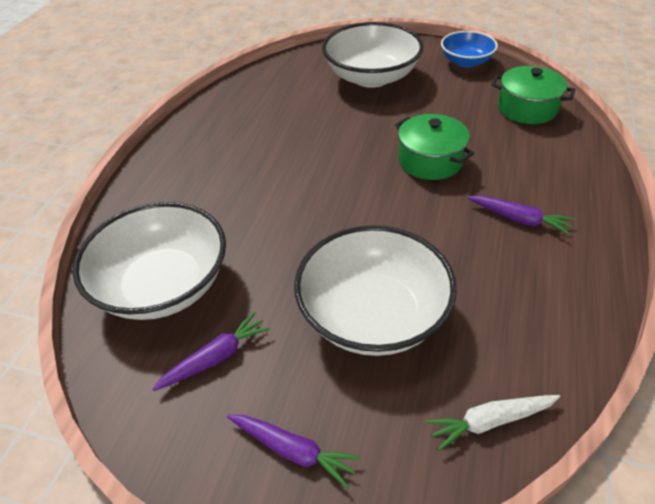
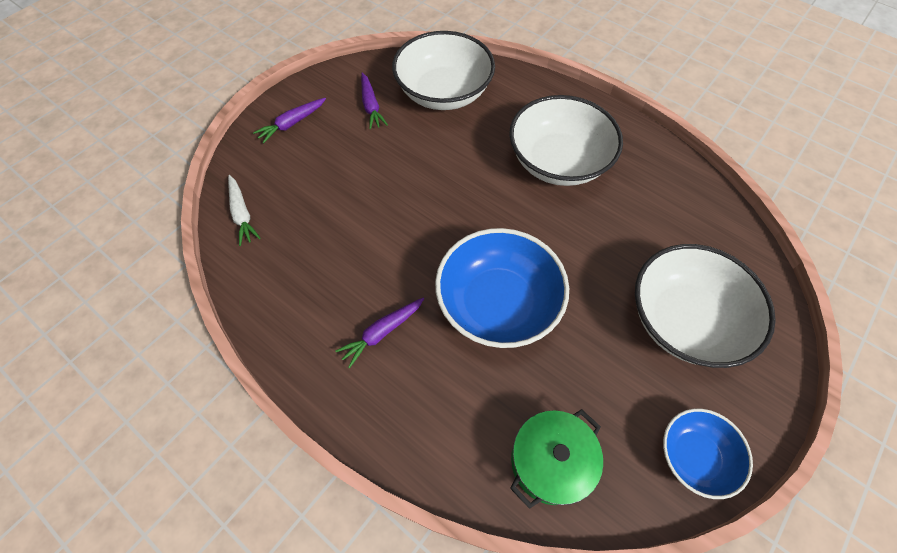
camera: 110 degrees right, 15 degrees up
white bowl [294,225,457,356] -> white bowl moved to [509,95,623,186]
green pot [395,114,474,180] -> blue bowl [435,228,569,348]
white carrot [425,395,560,451] -> white carrot turned 150 degrees clockwise [228,175,261,246]

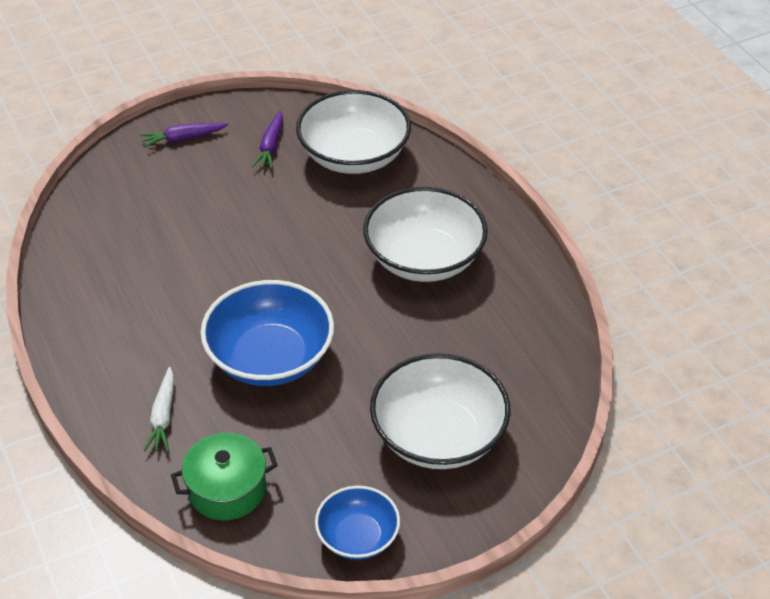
camera: 25 degrees right, 15 degrees down
white carrot [228,175,261,246] -> white carrot moved to [143,367,174,452]
purple carrot [335,298,424,368] -> none

